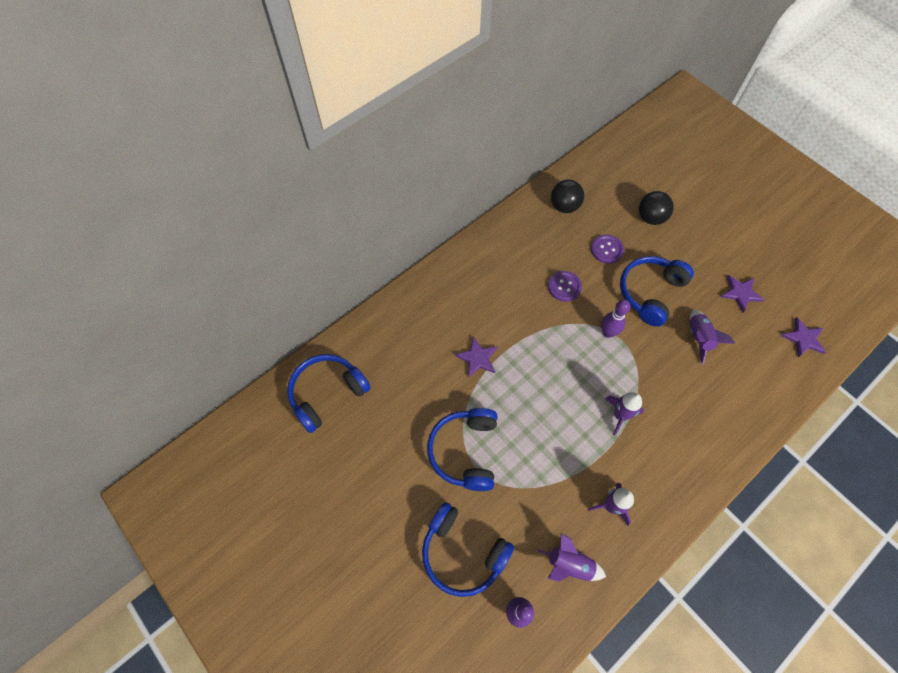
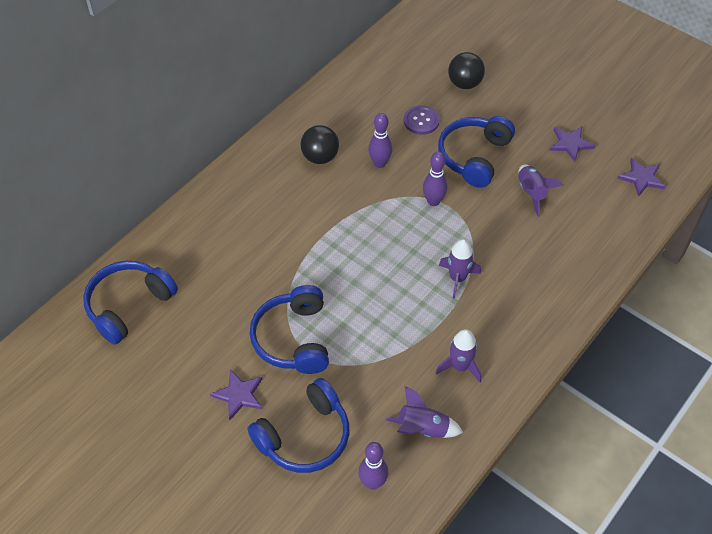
camera: 10 degrees left, 10 degrees down
blue headphones [422,502,514,597] -> blue headphones turned 60 degrees counterclockwise [247,378,349,473]
purple star [455,337,498,378] -> purple star moved to [210,369,262,420]
purple button [548,271,582,302] -> purple bowling pin [368,113,392,168]
black ball [551,180,584,213] -> black ball moved to [300,125,339,164]

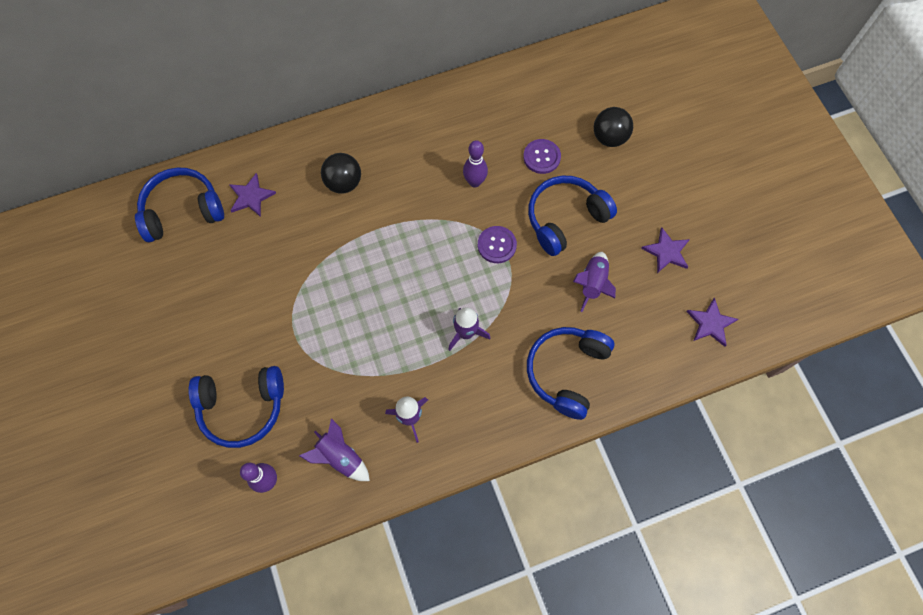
camera: 30 degrees right, 15 degrees up
purple star [210,369,262,420] -> purple star moved to [229,173,276,217]
blue headphones [250,285,329,374] -> blue headphones moved to [527,327,615,420]
black ball [300,125,339,164] -> black ball moved to [321,153,361,194]
purple bowling pin [423,152,448,206] -> purple button [478,226,517,263]

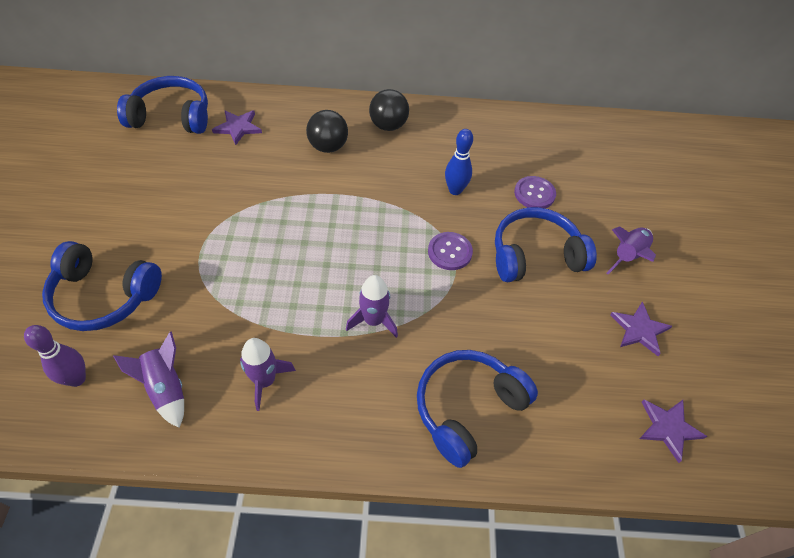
camera: 20 degrees right, 15 degrees down
purple bowling pin [463,140,488,187] -> blue bowling pin [445,129,473,195]
purple rocket [573,252,616,312] -> purple rocket moved to [607,226,656,274]
black ball [594,107,633,147] -> black ball moved to [369,89,409,131]

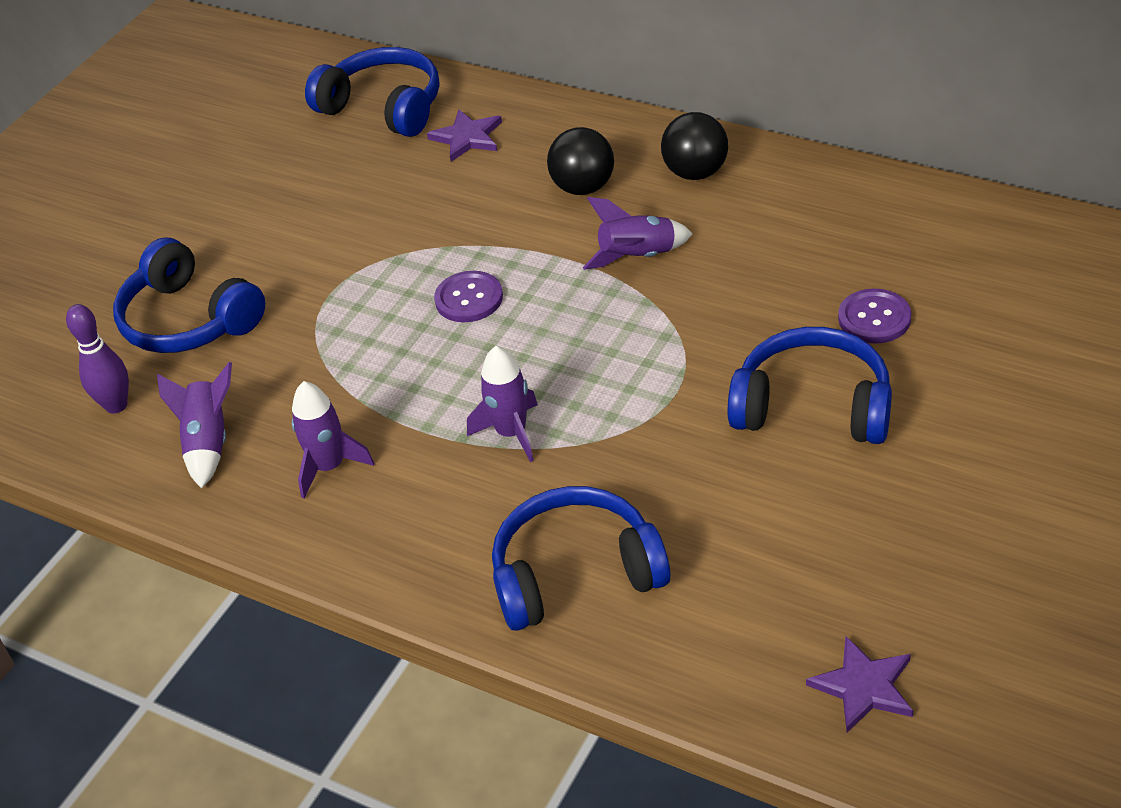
camera: 35 degrees right, 10 degrees down
purple button [428,232,473,270] -> purple button moved to [434,271,503,322]
blue bowling pin [445,129,473,195] -> none
purple rocket [607,226,656,274] -> purple rocket moved to [583,197,692,270]
purple star [610,301,672,356] -> none

